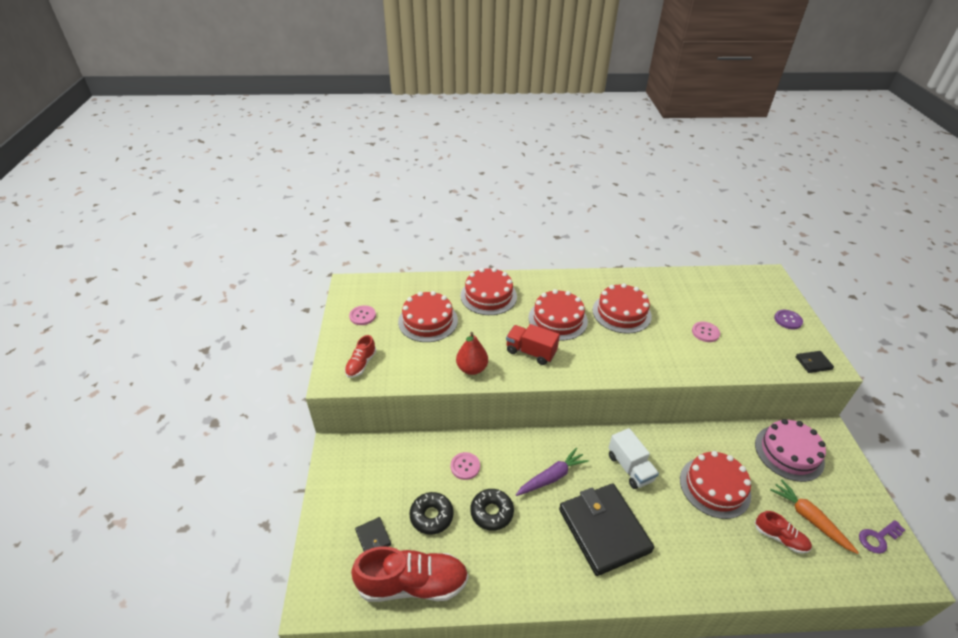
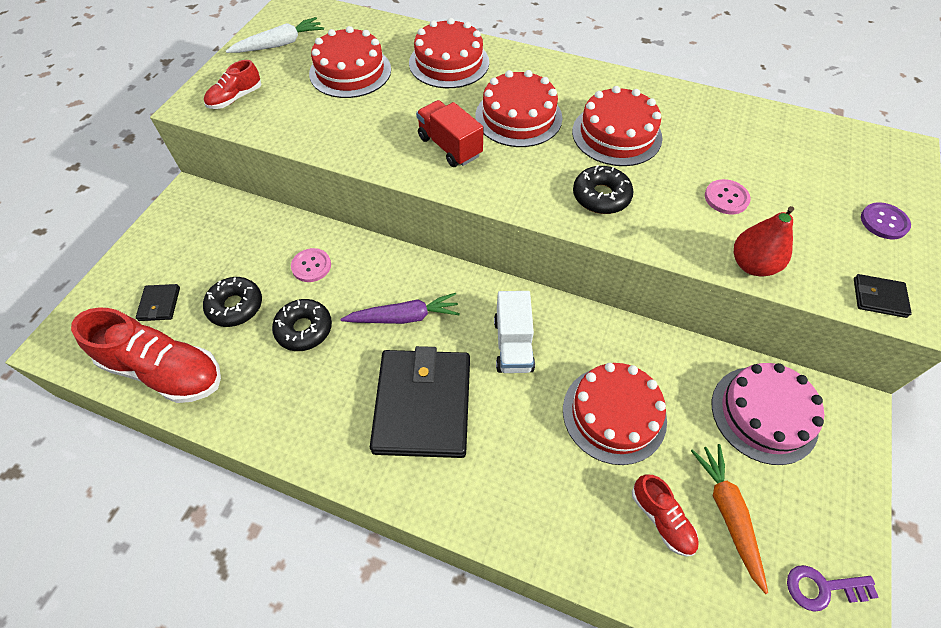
camera: 25 degrees right, 15 degrees up
pink button [349,305,376,325] -> white carrot [226,17,324,53]
red pear [456,332,488,375] -> red pear moved to [734,206,794,276]
none -> black donut [573,165,634,214]

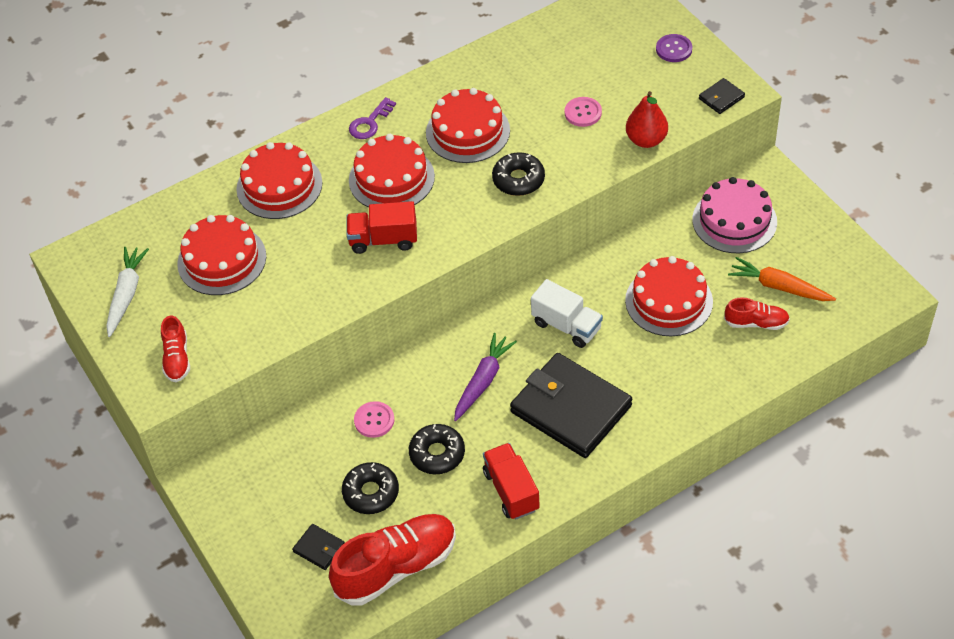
camera: 50 degrees left, 5 degrees down
purple key [787,565,879,612] -> purple key moved to [349,97,396,139]
none -> red truck [483,443,540,519]

